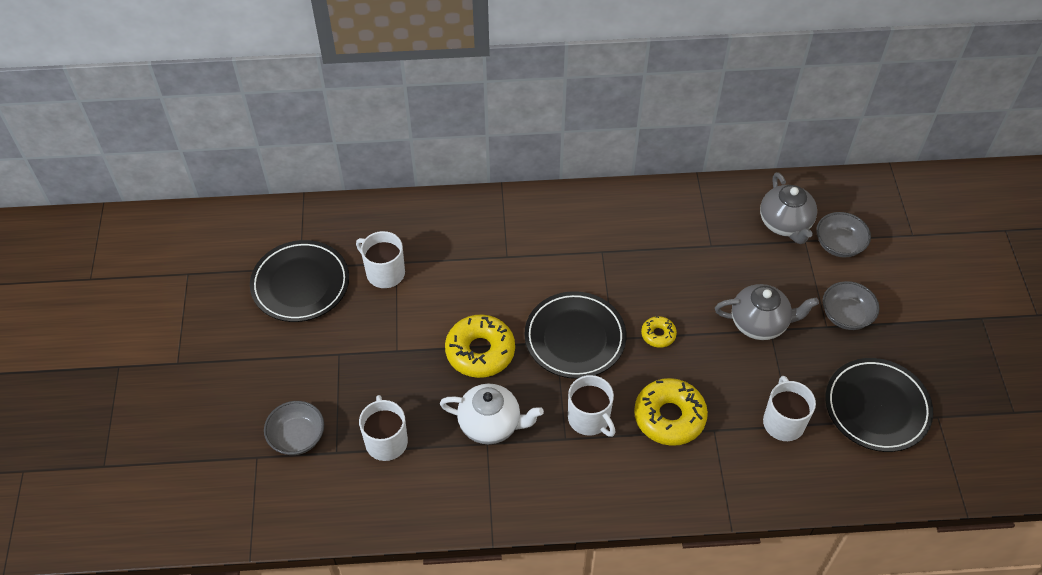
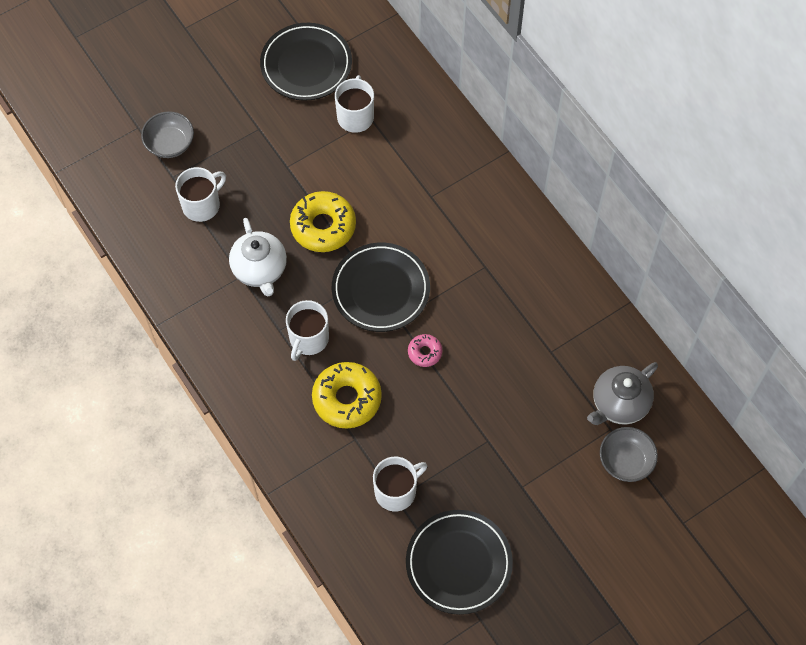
camera: 60 degrees right, 10 degrees up
yellow donut [641,316,677,348] -> pink donut [408,334,442,367]
grey teapot [715,284,819,340] -> none
grey bowl [822,281,879,330] -> none

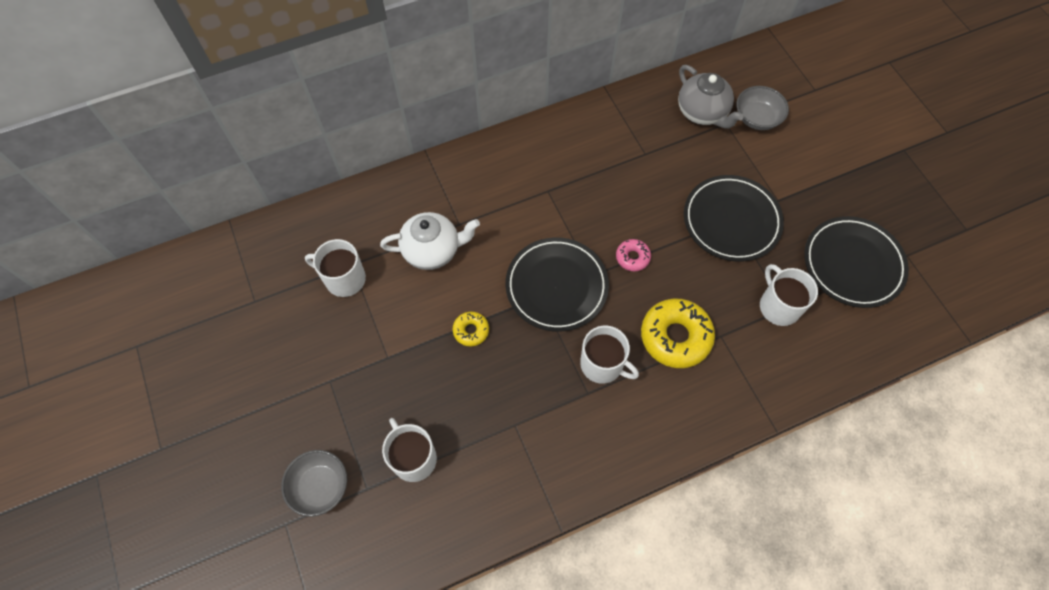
camera: 80 degrees left, 0 degrees up
white teapot [229,218,287,296] -> white teapot moved to [380,212,480,270]
black plate [260,23,352,101] -> black plate moved to [684,175,784,262]
yellow donut [290,191,356,252] -> yellow donut [452,312,489,346], size x0.51

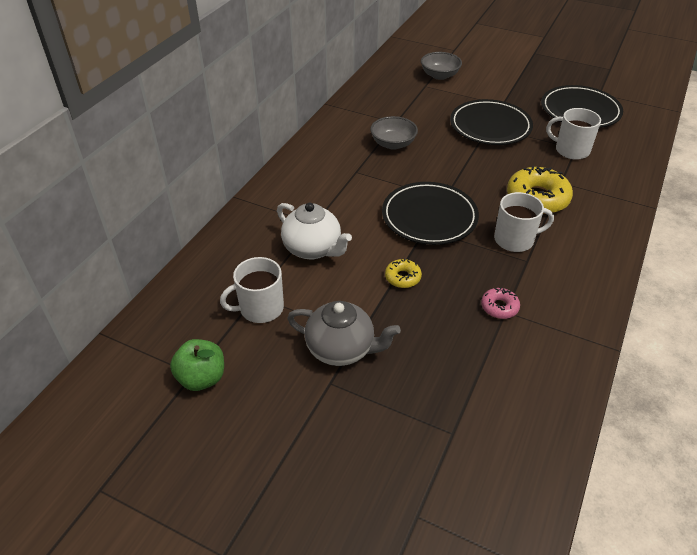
camera: 40 degrees left, 20 degrees down
grey bowl [281,450,347,517] -> grey bowl moved to [370,116,418,150]
white teapot [380,212,480,270] -> white teapot turned 90 degrees clockwise [277,203,352,260]
white mug [382,418,437,482] -> none
pink donut [616,239,651,271] -> pink donut moved to [481,288,520,319]
grey teapot [678,65,744,129] -> grey teapot moved to [287,301,401,366]
none -> green apple [170,339,224,391]

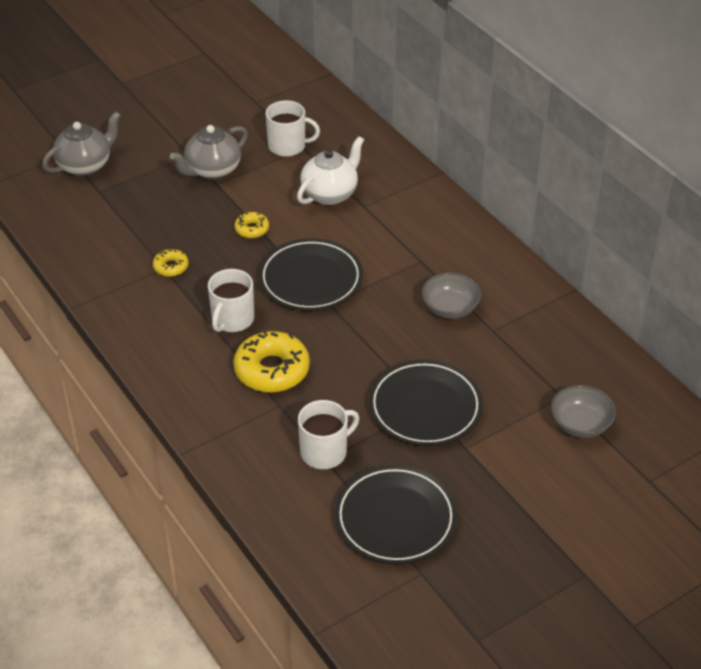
camera: 120 degrees right, 0 degrees up
green apple [170,339,224,391] -> none
white mug [220,257,284,323] -> white mug turned 90 degrees clockwise [266,101,320,157]
white teapot [277,203,352,260] -> white teapot turned 150 degrees clockwise [297,136,364,205]
pink donut [481,288,520,319] -> yellow donut [153,248,189,277]
none -> grey teapot [42,111,121,176]

